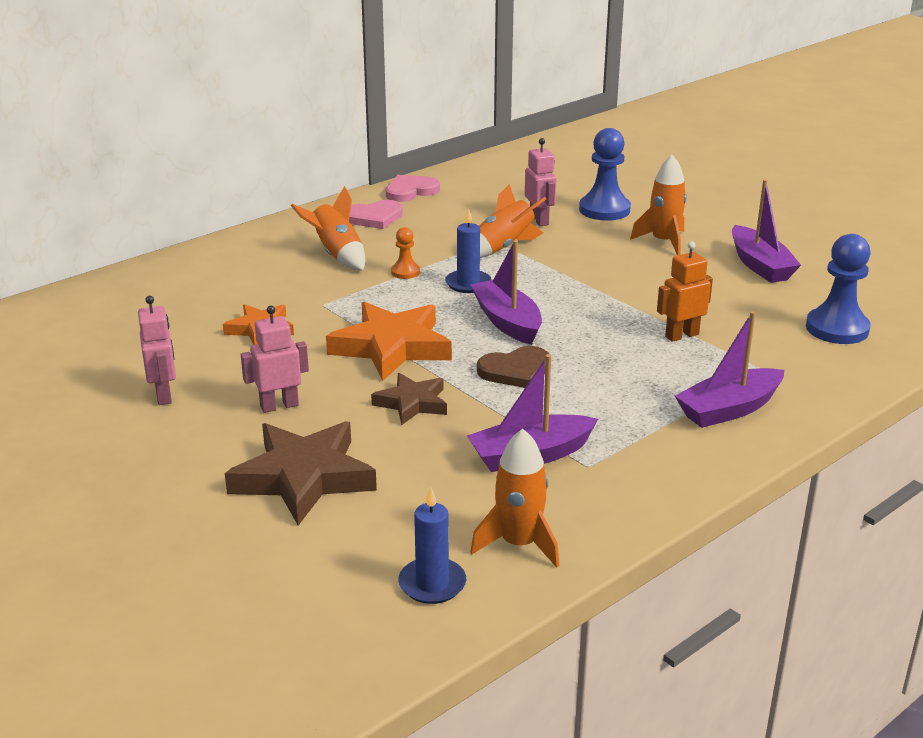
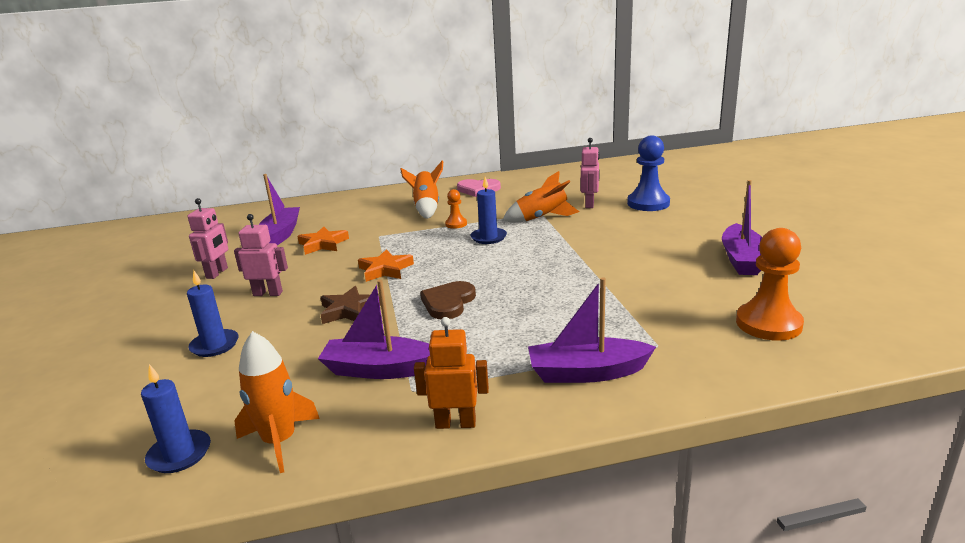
camera: 30 degrees right, 5 degrees down
brown star [225,421,377,525] -> blue candle [187,270,239,357]
orange star [326,302,452,381] -> orange star [358,249,414,282], size x0.58
pink heart [386,175,440,202] -> none
purple boat [471,240,542,345] -> purple boat moved to [259,174,300,245]
brown heart [477,346,549,388] -> brown heart turned 105 degrees clockwise [420,281,476,319]
orange rocket [630,155,687,256] -> none
orange robot [657,242,713,342] -> orange robot moved to [414,317,489,429]
blue pawn [806,234,871,344] -> orange pawn [736,228,804,341]

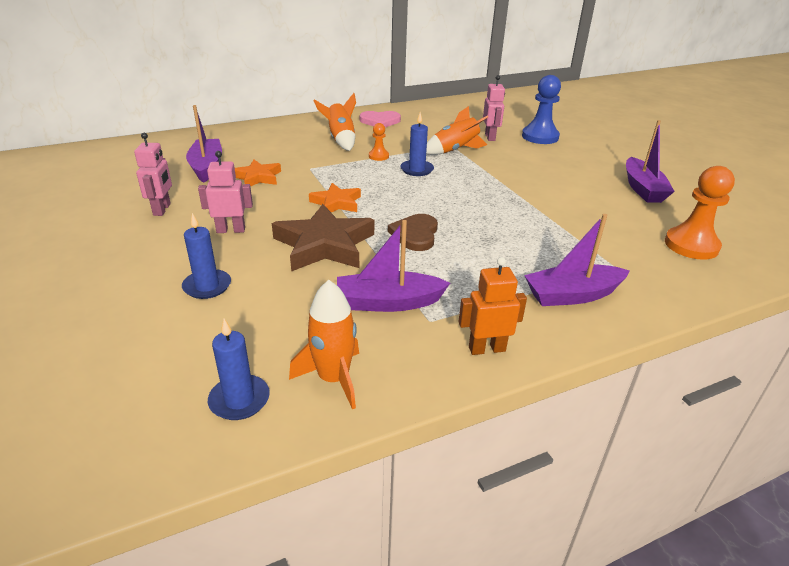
camera: 15 degrees left, 10 degrees up
brown star [321,286,381,324] -> brown star [272,204,374,271], size x1.73

